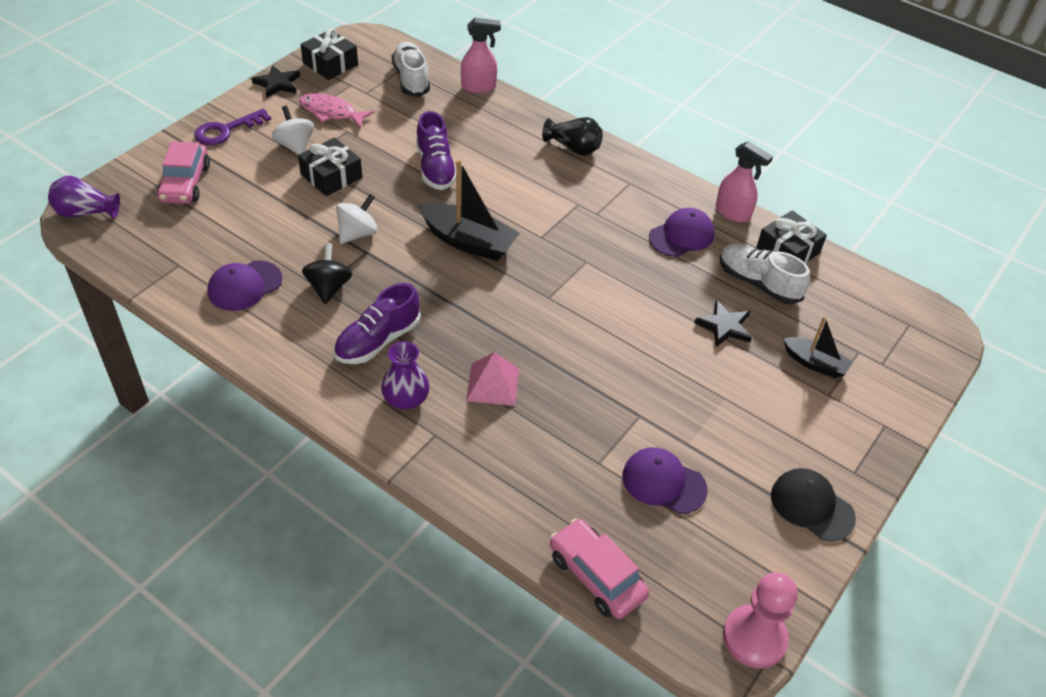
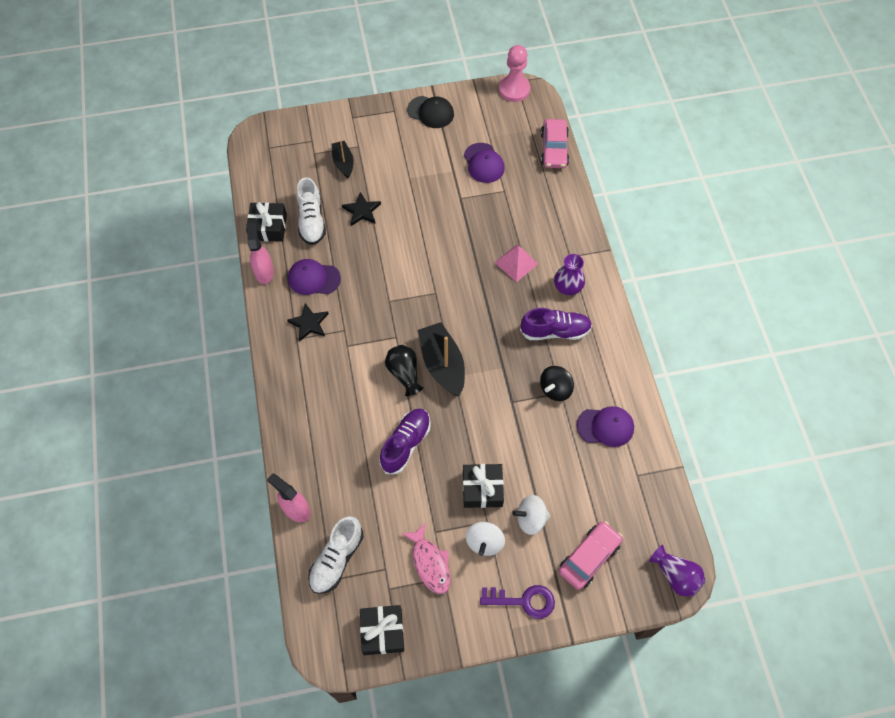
camera: 135 degrees left, 15 degrees up
black star [252,65,300,98] -> black star moved to [287,303,329,342]
white spinning top [336,194,377,244] -> white spinning top moved to [512,495,551,535]
black vase [542,117,603,156] -> black vase moved to [385,345,424,396]
black cap [771,468,856,541] -> black cap turned 60 degrees counterclockwise [407,96,454,128]

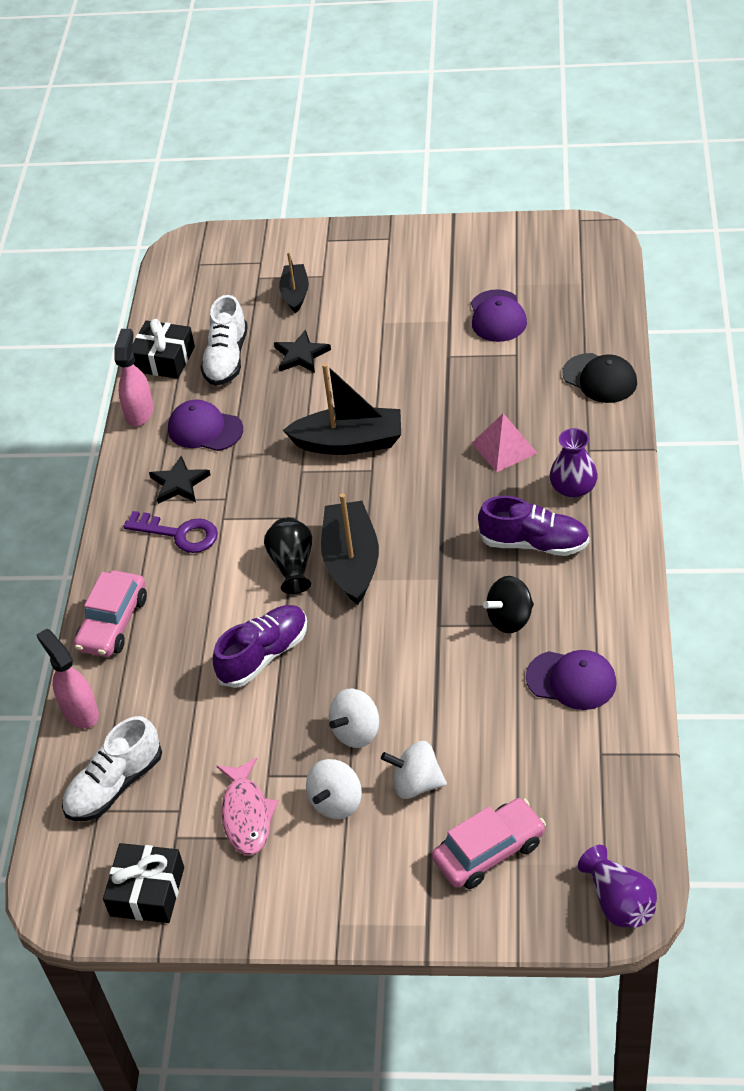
camera: 20 degrees right, 15 degrees down
black cap [407,96,454,128] -> black cap moved to [562,353,637,403]
black gift [463,464,504,508] -> white spinning top [329,689,379,748]
purple key [480,585,555,619] -> purple key moved to [123,511,218,553]
pink pawn [499,45,530,102] -> none
pink car [541,119,569,168] -> pink car moved to [74,570,147,657]
none -> black boat [283,363,401,455]

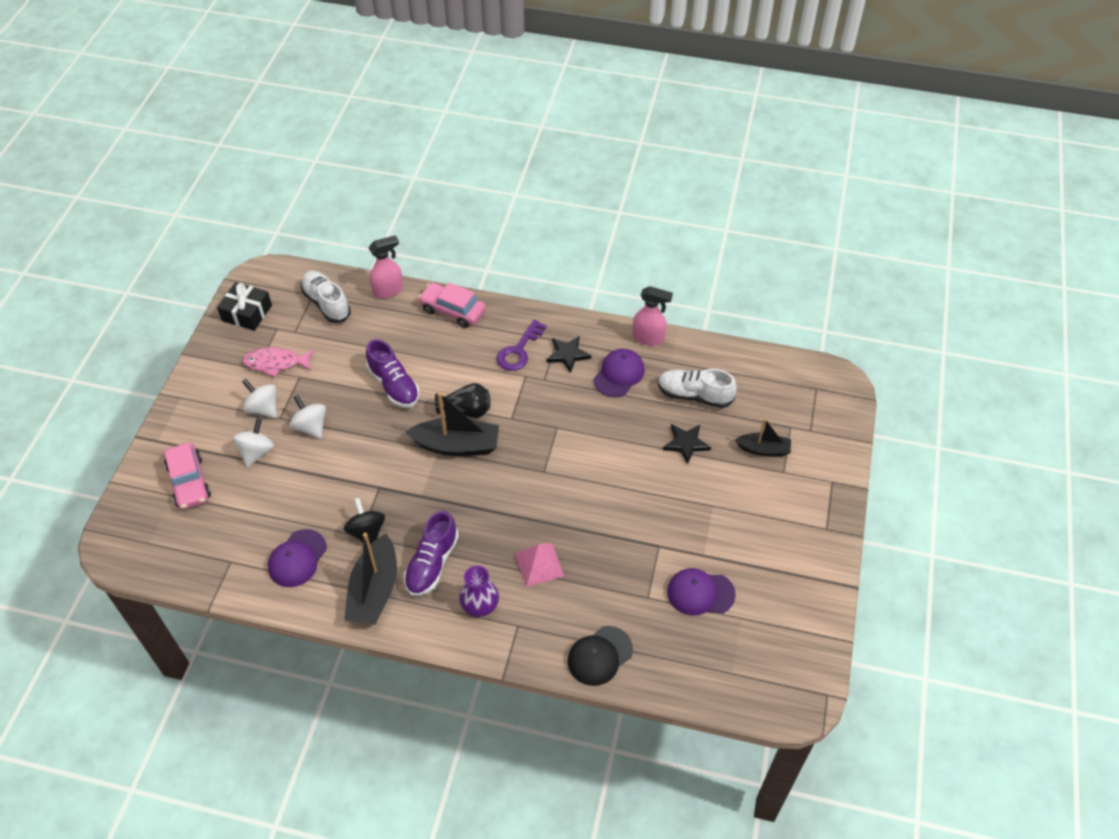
camera: 95 degrees right, 5 degrees up
black gift [132,319,195,379] -> none
black boat [283,363,401,455] -> black boat moved to [344,533,397,625]
purple vase [578,845,657,928] -> none

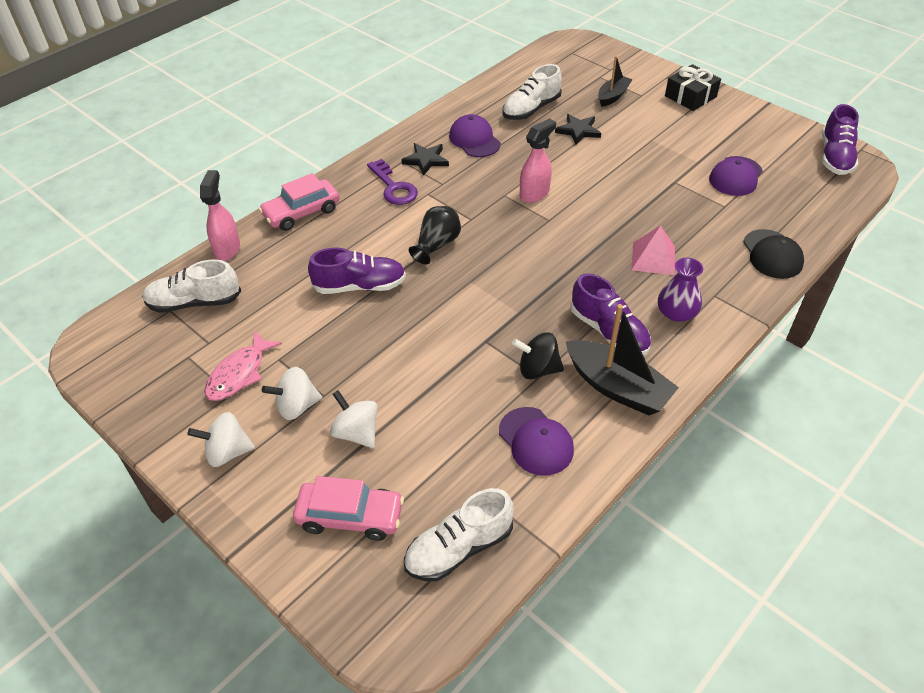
camera: 60 degrees left, 5 degrees down
black gift [217,282,272,331] -> black gift moved to [665,64,721,111]
white spinning top [290,395,326,439] -> white spinning top moved to [187,412,255,467]
black boat [406,392,499,456] -> none
pink spray bottle [632,286,673,346] -> pink spray bottle moved to [520,118,556,203]
none -> white shoe [404,488,514,581]
none -> purple shoe [822,104,859,175]

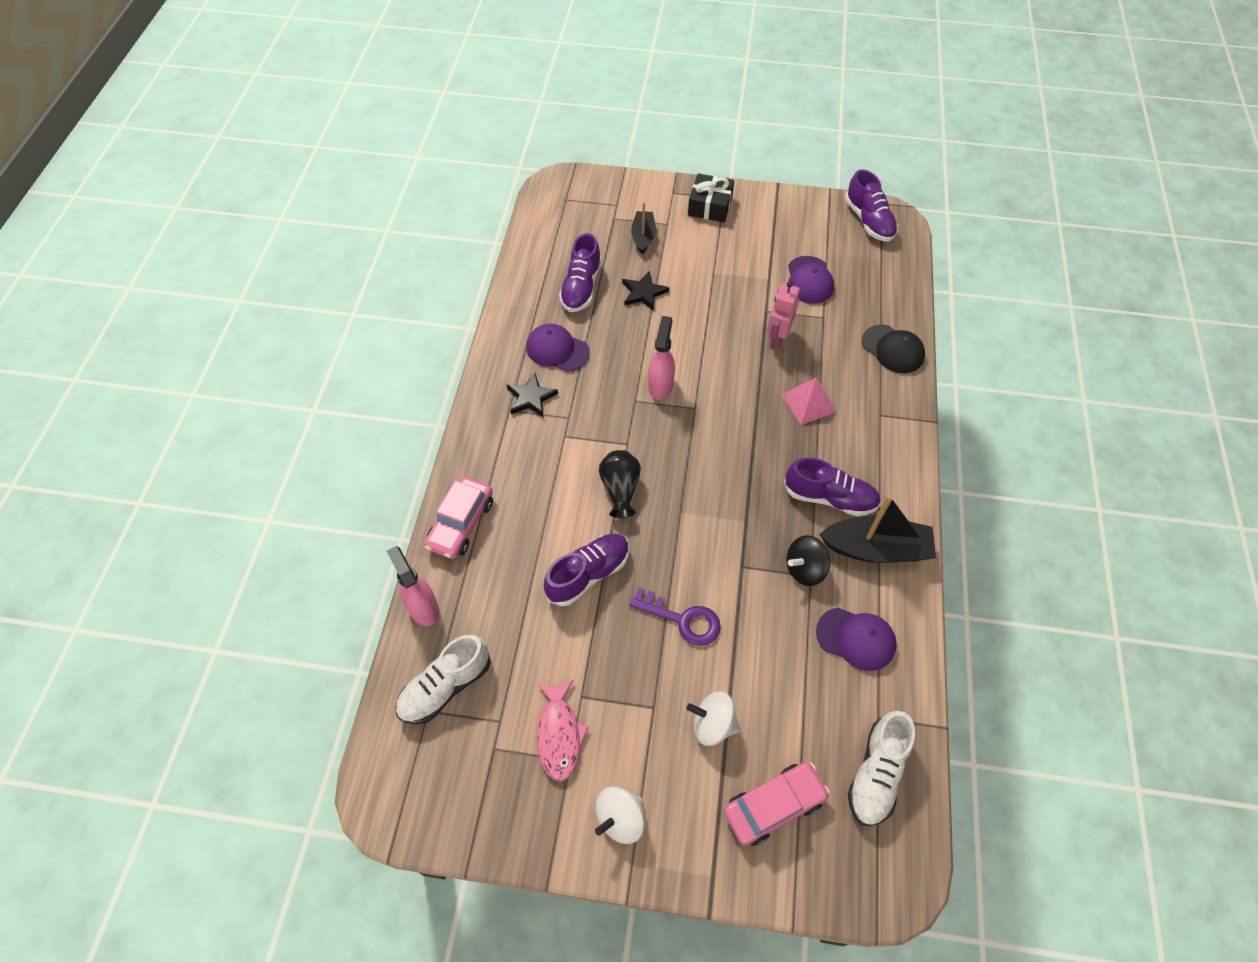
camera: 35 degrees left, 10 degrees up
white spinning top [262,367,322,420] -> none
purple key [367,159,418,205] -> purple key moved to [629,588,721,646]
white shoe [502,64,562,120] -> purple shoe [559,233,602,312]
purple vase [658,258,703,322] -> none
none -> pink robot [767,281,800,349]

